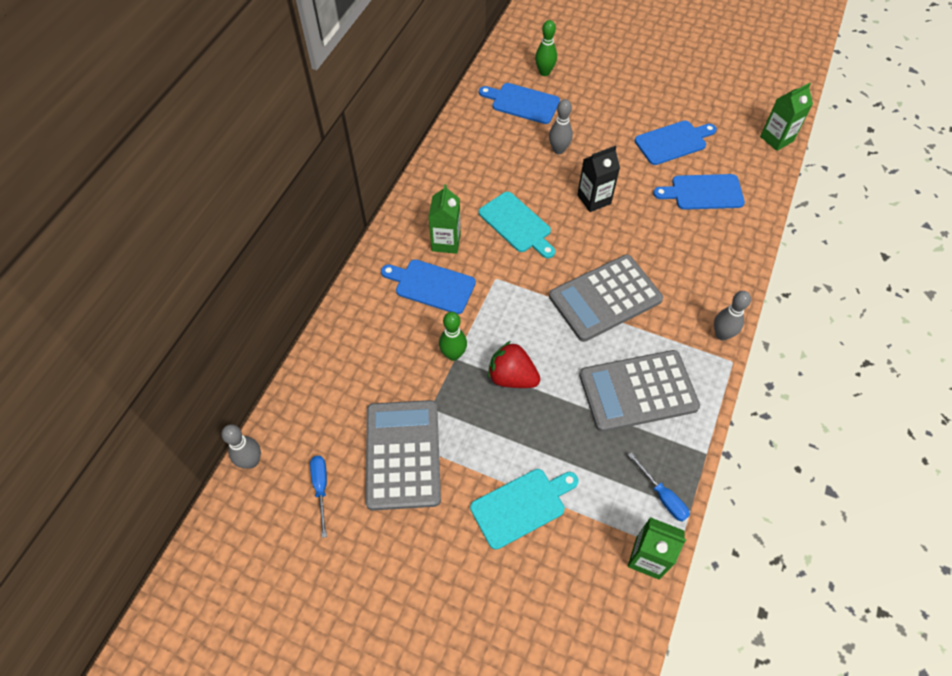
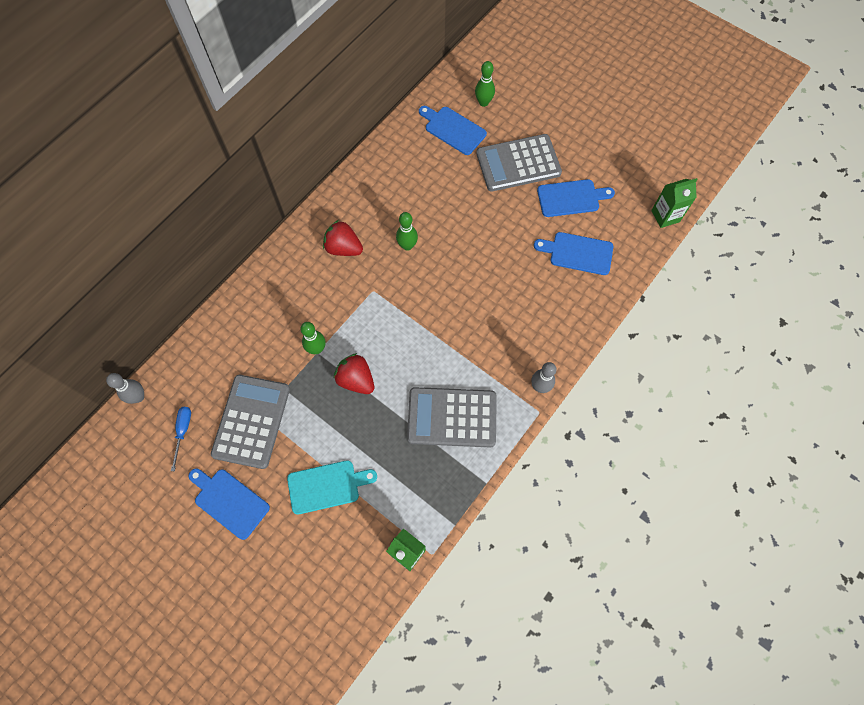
camera: 15 degrees right, 10 degrees up
blue cutting board [381,260,476,314] -> blue cutting board moved to [188,468,270,540]
green carton [429,184,461,254] -> red strawberry [323,220,363,256]
turquoise cutting board [479,192,555,258] -> green bowling pin [396,212,418,251]
grey bowling pin [549,99,573,154] -> none
grey calculator [549,255,663,342] -> grey calculator moved to [476,134,562,192]
black carton [577,145,620,212] -> none
blue screwdriver [628,452,690,522] -> none

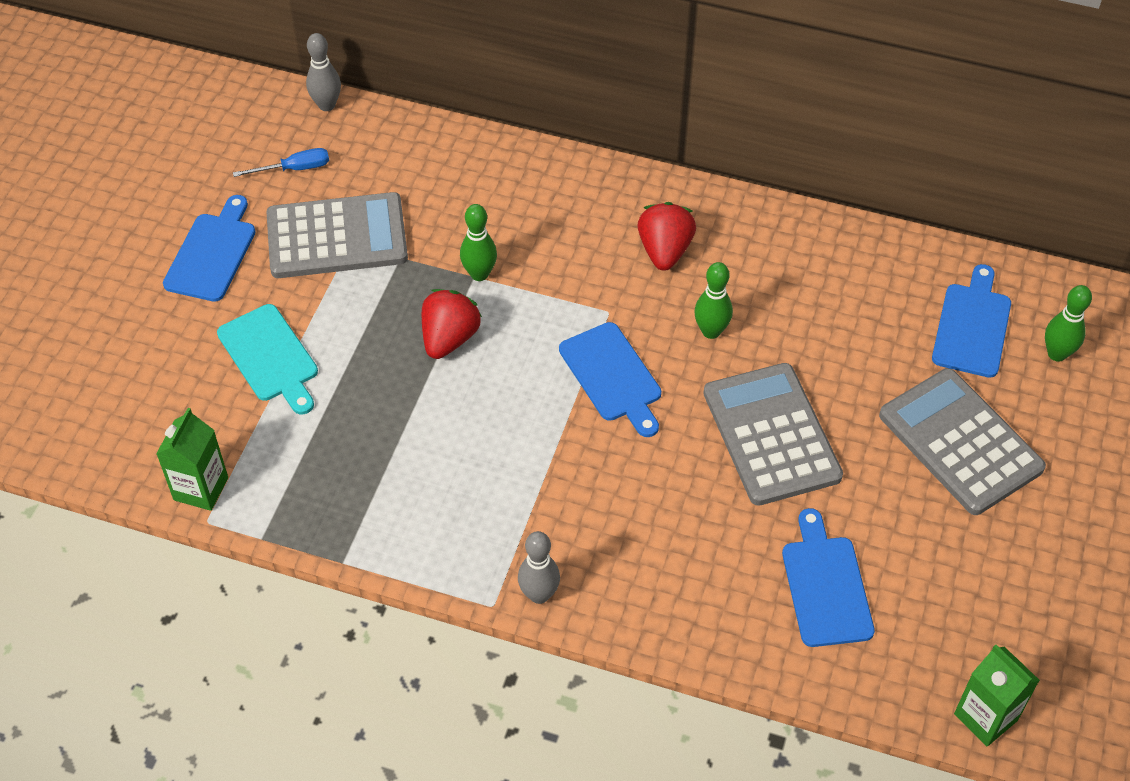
camera: 70 degrees right, 15 degrees down
grey calculator [407,387,497,448] -> grey calculator moved to [703,363,843,506]
blue cutting board [537,179,615,217] -> blue cutting board moved to [559,322,661,437]

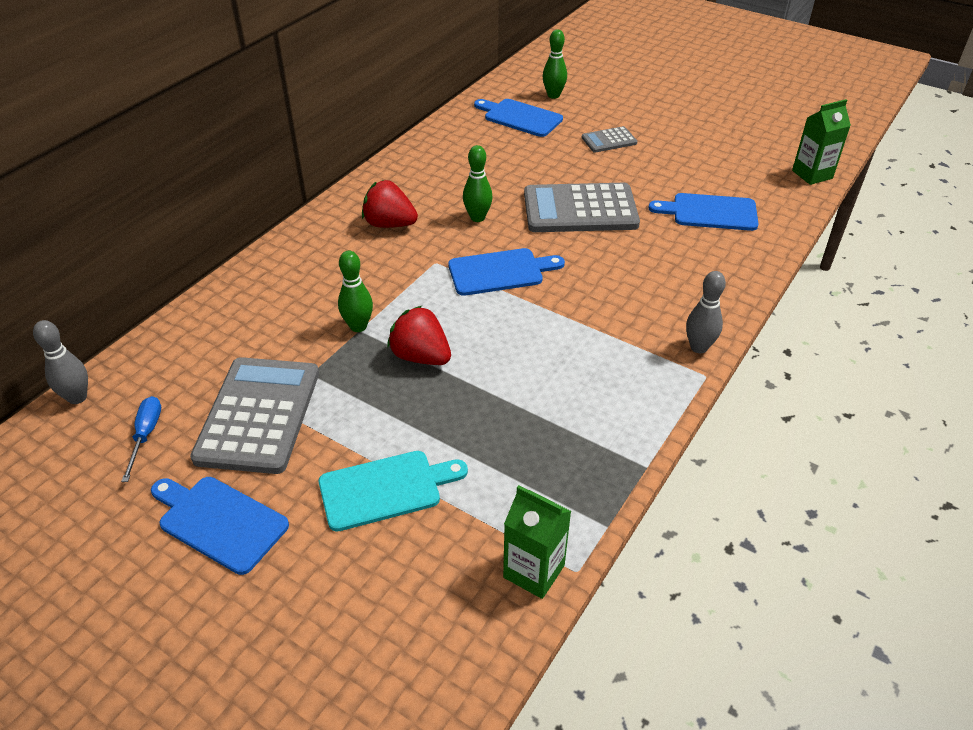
camera: 75 degrees left, 10 degrees down
grey calculator [879,368,1046,515] -> grey calculator [582,126,637,153], size x0.49

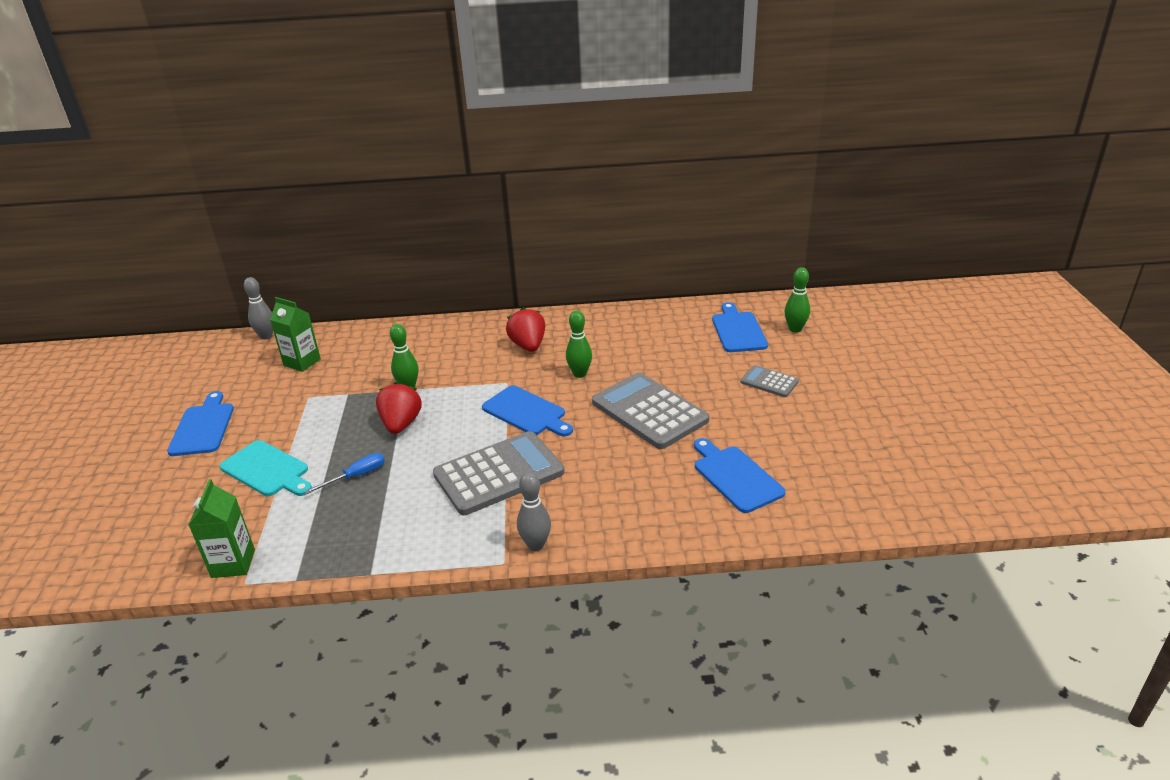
camera: 55 degrees right, 10 degrees down
blue screwdriver [121,396,161,482] -> blue screwdriver moved to [304,453,385,494]
grey calculator [190,357,319,474] -> grey calculator moved to [433,431,564,515]
green carton [792,99,851,185] -> green carton moved to [270,297,321,372]

